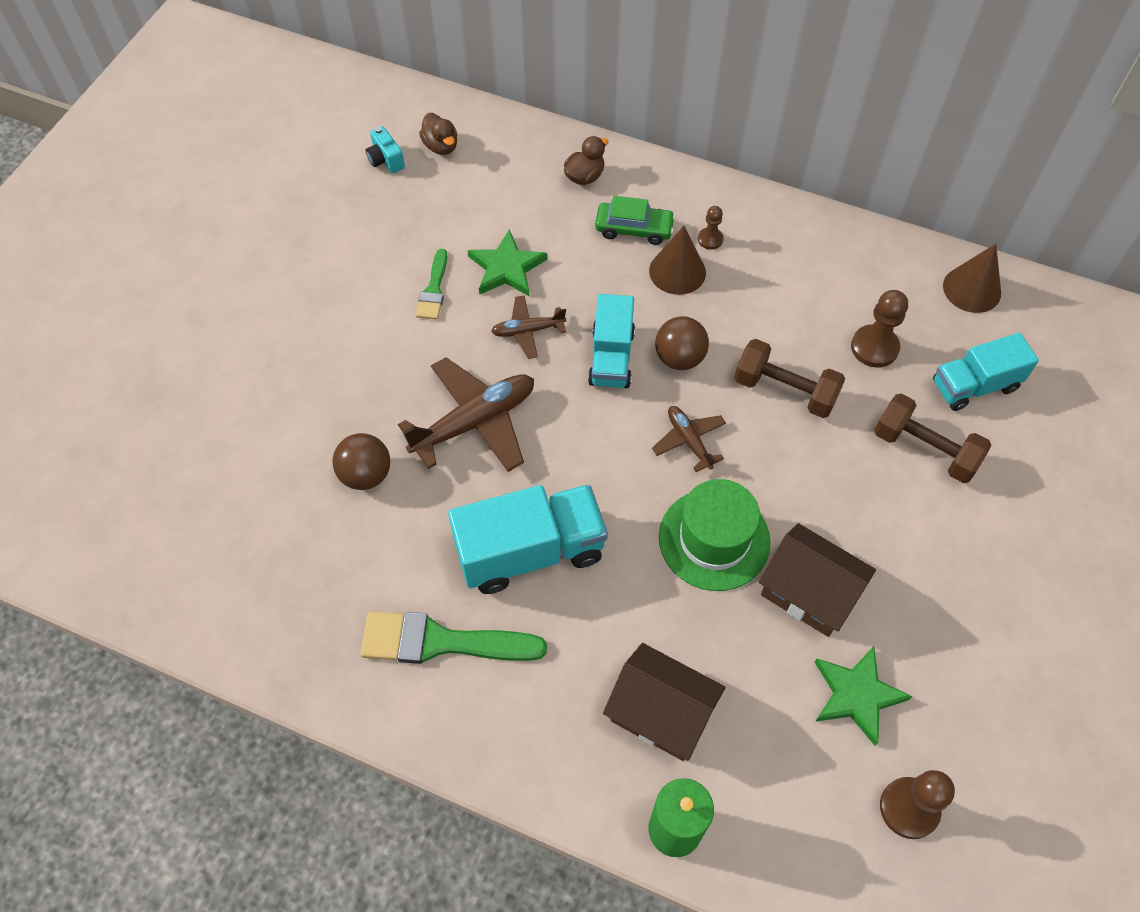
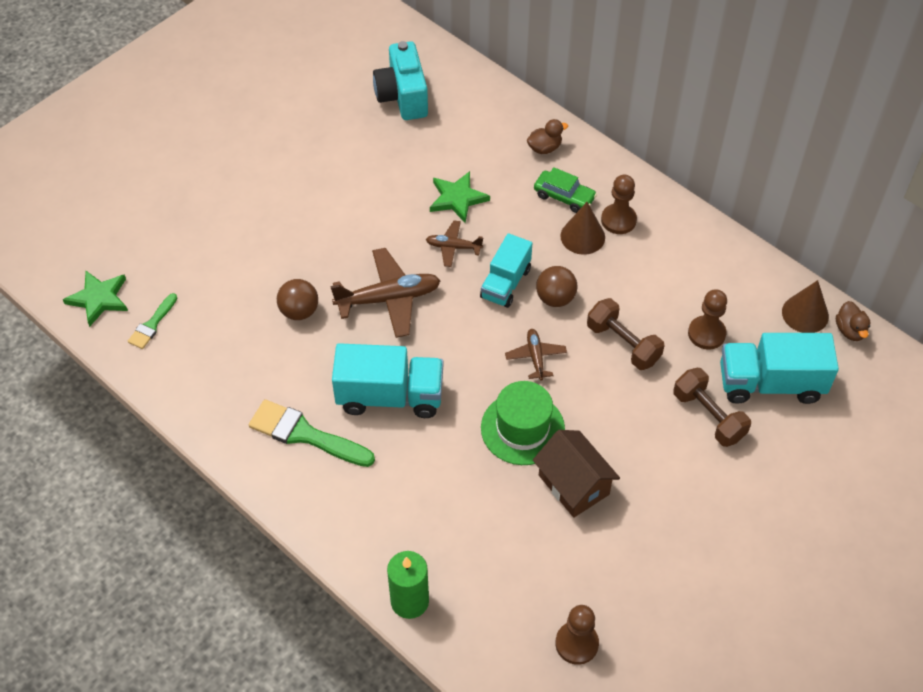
camera: 20 degrees right, 5 degrees down
turquoise camera [366,126,405,173] -> turquoise camera [373,41,428,120], size x2.15
green brush [416,249,447,320] -> green brush moved to [128,293,177,349]
brown duck [419,113,457,155] -> brown duck moved to [836,301,871,341]
brown house [603,643,726,761] -> none
brown pawn [698,206,724,250] -> brown pawn [601,174,637,234], size x1.75
green star [814,646,913,746] -> green star moved to [63,271,128,327]
turquoise truck [933,333,1039,411] -> turquoise truck [720,333,839,404], size x1.51

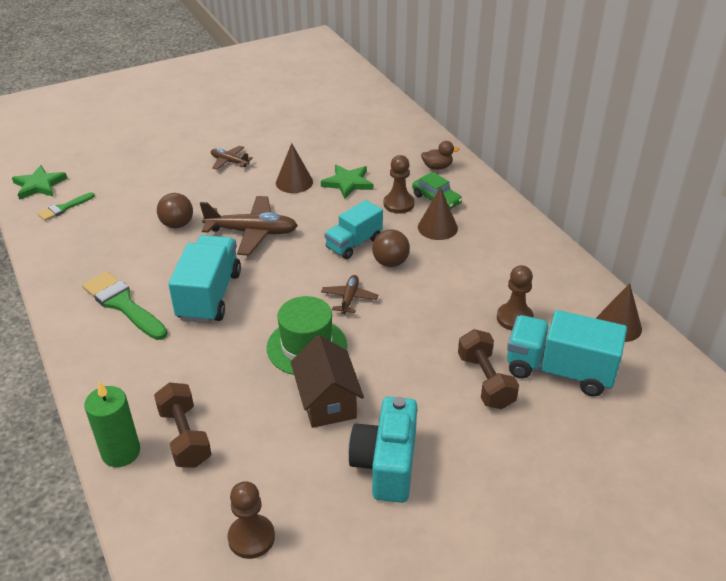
camera: 20 degrees right, 15 degrees down
turquoise truck [332,343,443,418] -> turquoise truck turned 105 degrees counterclockwise [168,235,241,323]
turquoise camera [373,41,428,120] -> turquoise camera moved to [348,397,417,503]
brown plane [426,220,483,267] -> brown plane moved to [211,146,253,170]
brown dumbbell [587,298,664,370] -> brown dumbbell moved to [154,382,212,468]
brown pawn [601,174,637,234] -> brown pawn moved to [384,155,415,214]
brown duck [836,301,871,341] -> none
none -> brown cone [276,143,313,193]

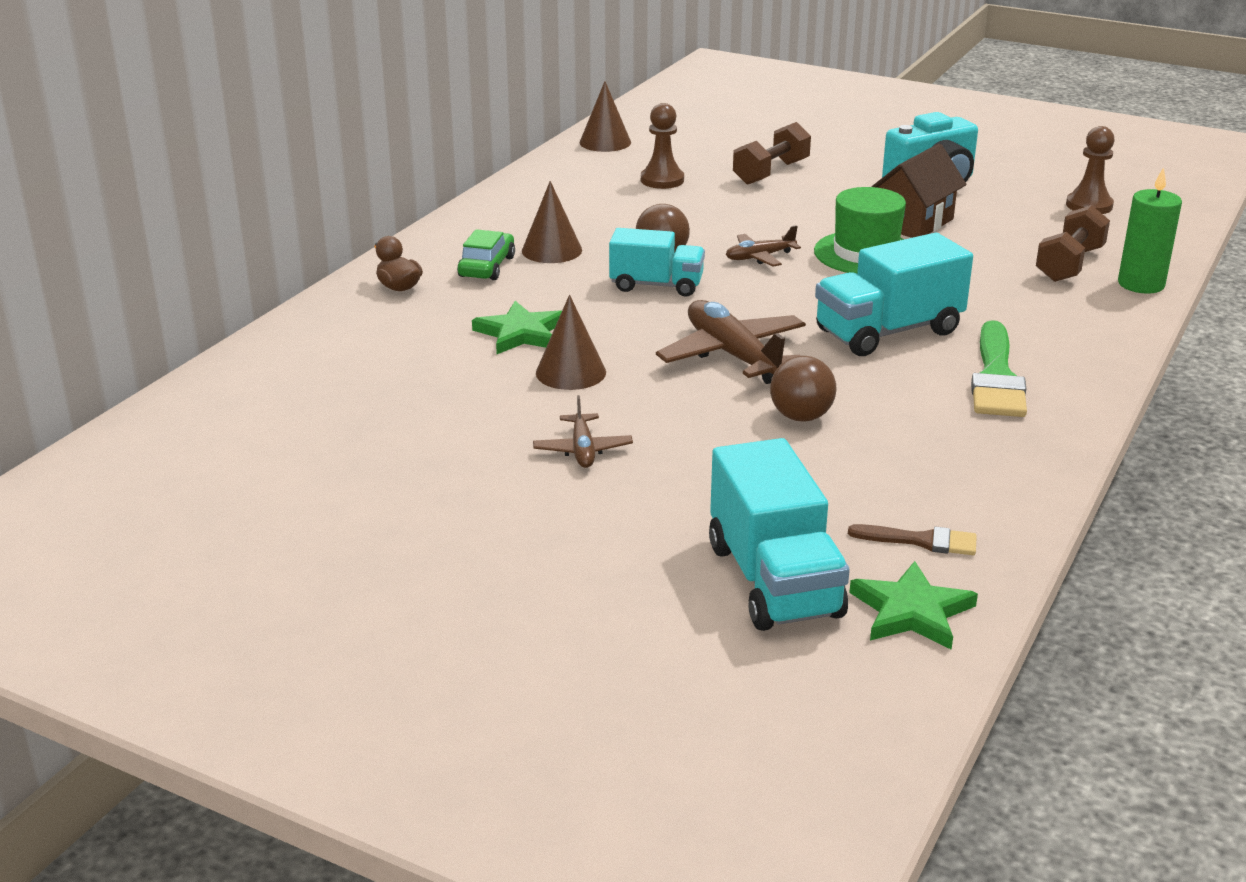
camera: 125 degrees left, 10 degrees down
green brush [37,192,95,221] -> brown brush [848,524,977,555]
brown pawn [384,155,415,214] -> none
turquoise truck [507,310,627,396] -> turquoise truck moved to [709,438,850,631]

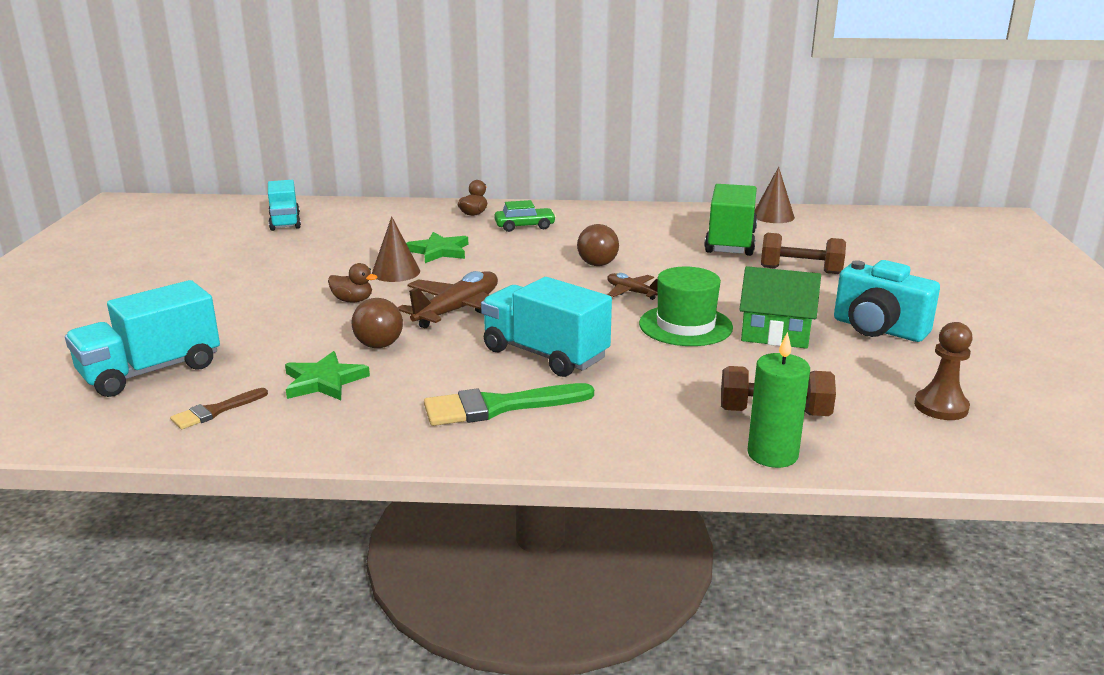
camera: 65 degrees right, 5 degrees down
brown cone [522,181,582,263] -> none
brown plane [533,395,633,468] -> none
turquoise truck [609,228,705,297] -> turquoise truck moved to [268,180,301,231]
brown pawn [641,103,684,189] -> green truck [704,184,757,256]
brown brush [848,524,977,555] -> brown brush turned 60 degrees clockwise [170,388,268,429]
green star [849,561,978,650] -> green star moved to [285,351,370,400]
brown house [871,144,966,238] -> green house [739,266,821,349]
none -> brown duck [328,263,377,302]

